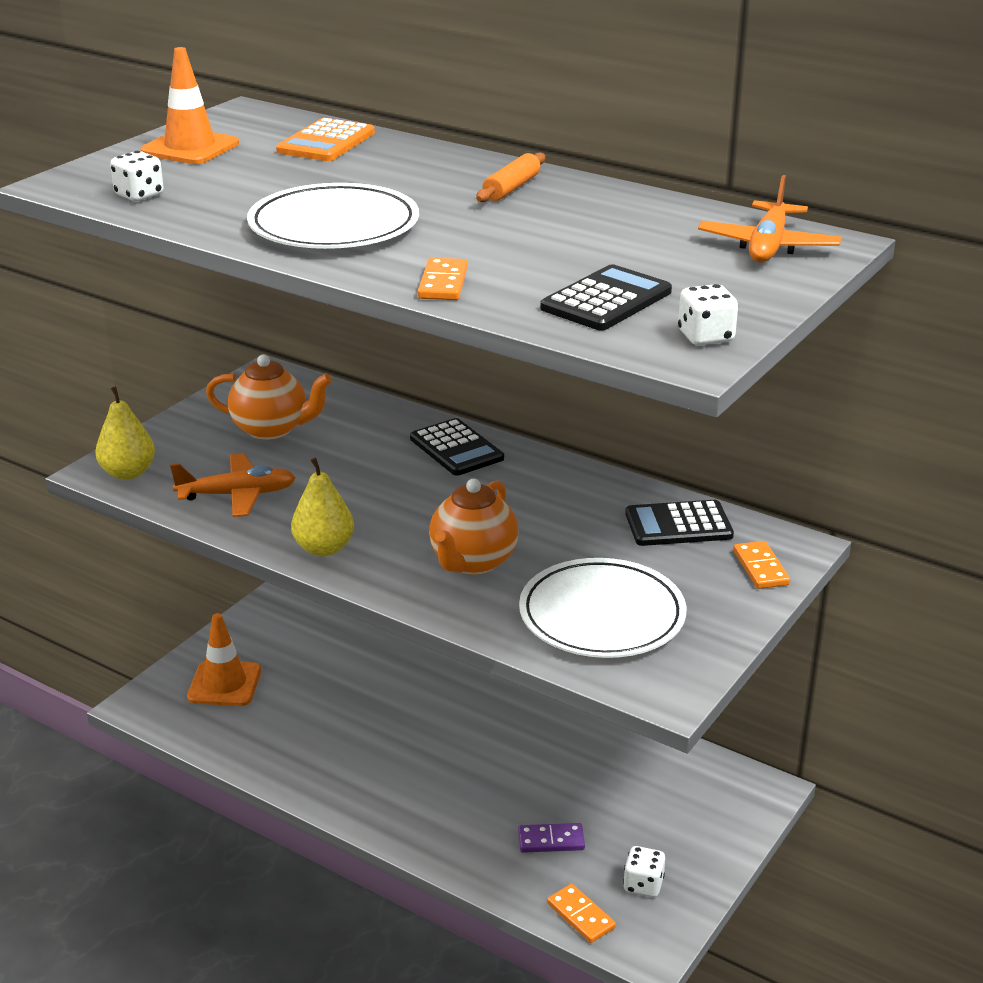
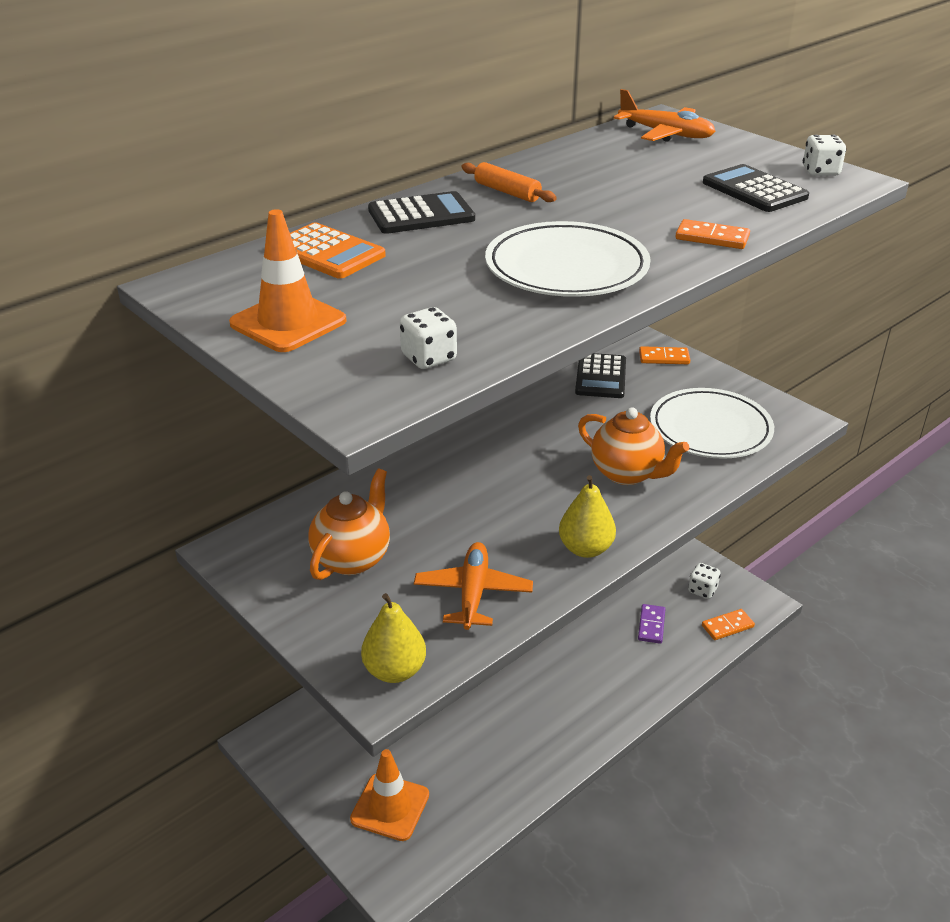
camera: 75 degrees left, 5 degrees up
black calculator [410,418,504,476] -> black calculator moved to [368,191,475,234]

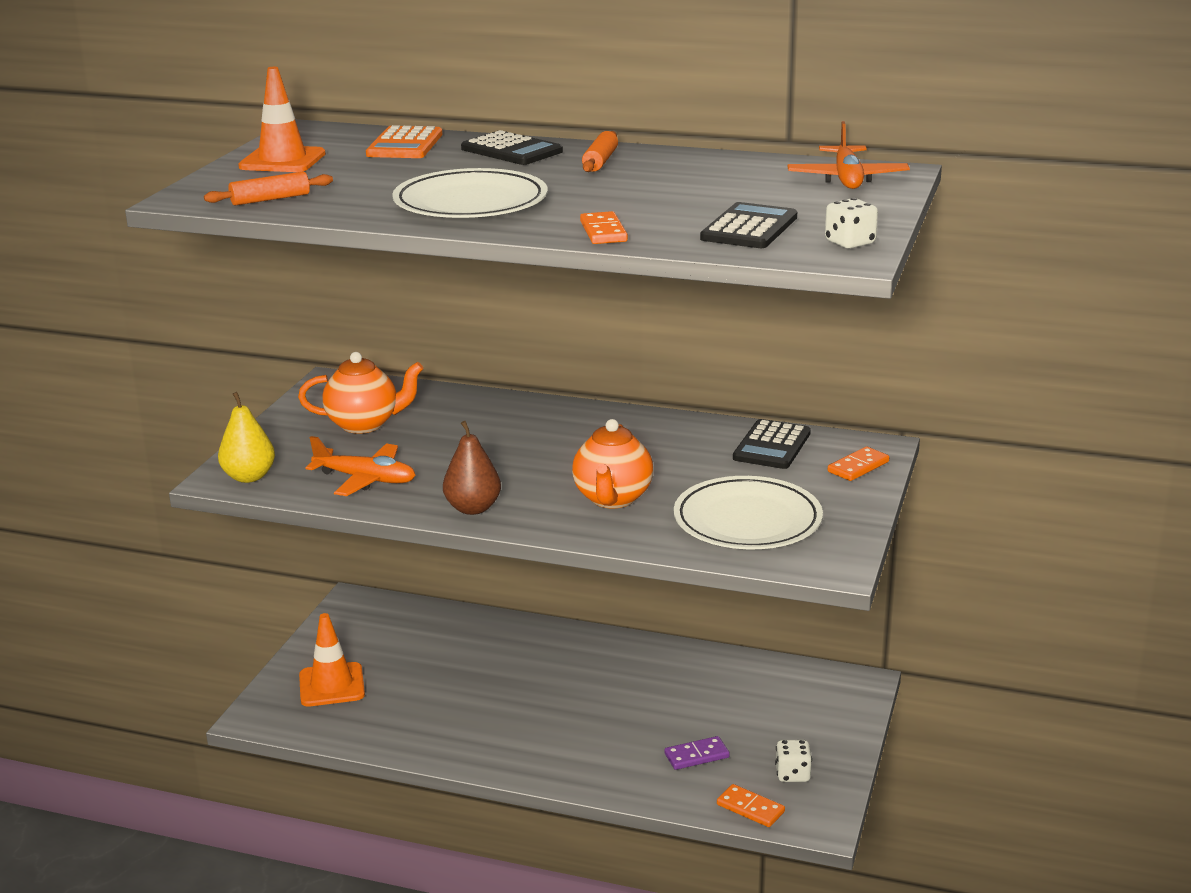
camera: 60 degrees right, 10 degrees down
white dice [400,307,457,369] -> orange rolling pin [204,171,333,206]
orange plane [414,542,533,630] -> orange plane turned 45 degrees clockwise [306,436,416,496]
yellow pear [559,475,616,558] -> brown pear [443,421,501,515]
black calculator [575,353,626,398] -> black calculator turned 45 degrees counterclockwise [733,419,811,469]
orange domino [639,346,690,364] -> orange domino turned 75 degrees clockwise [828,446,889,481]

